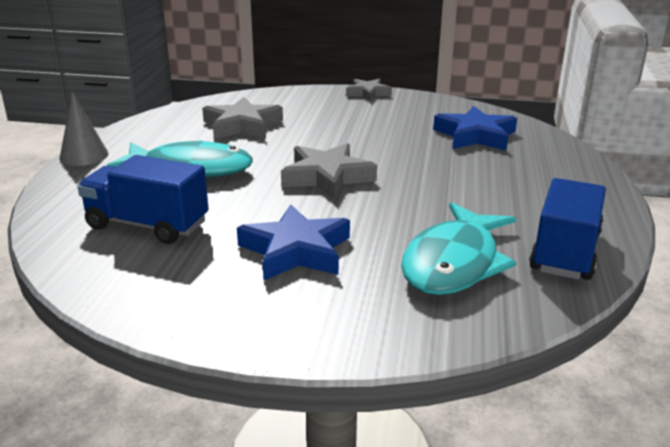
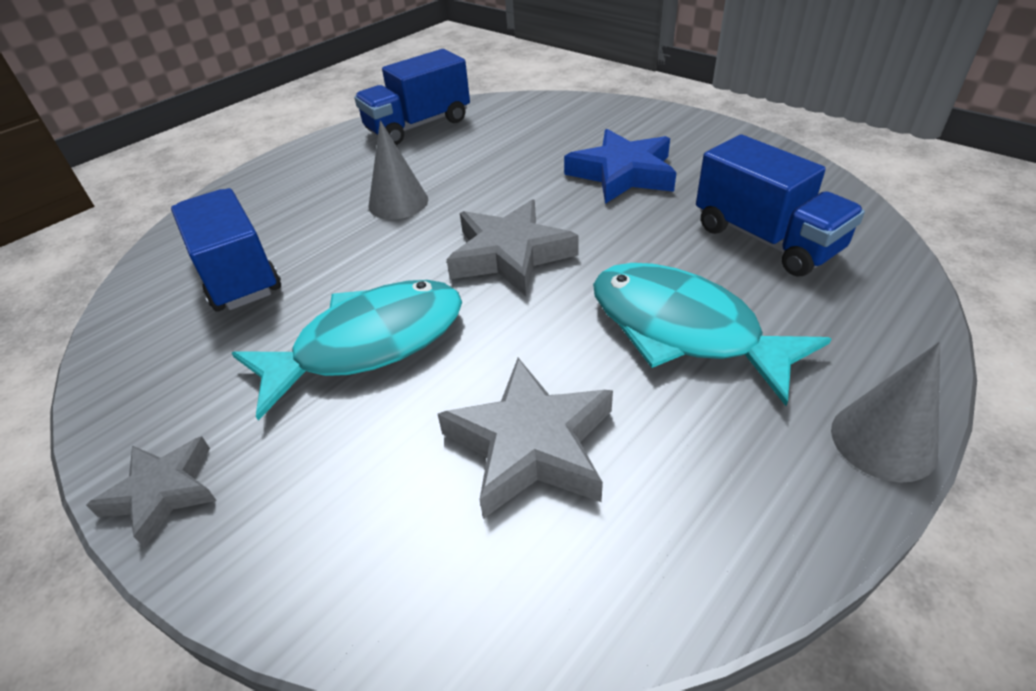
camera: 145 degrees left, 15 degrees up
turquoise fish [401,202,517,295] -> turquoise fish moved to [232,280,462,421]
blue star [433,106,517,151] -> blue truck [171,188,281,311]
none -> grey cone [369,120,428,219]

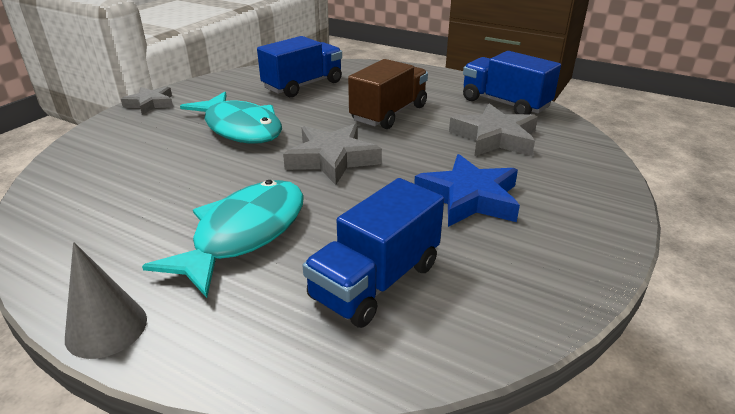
camera: 75 degrees right, 10 degrees down
grey cone [369,120,428,219] -> brown truck [348,59,428,129]
grey star [438,358,613,519] -> grey star moved to [449,103,538,156]

